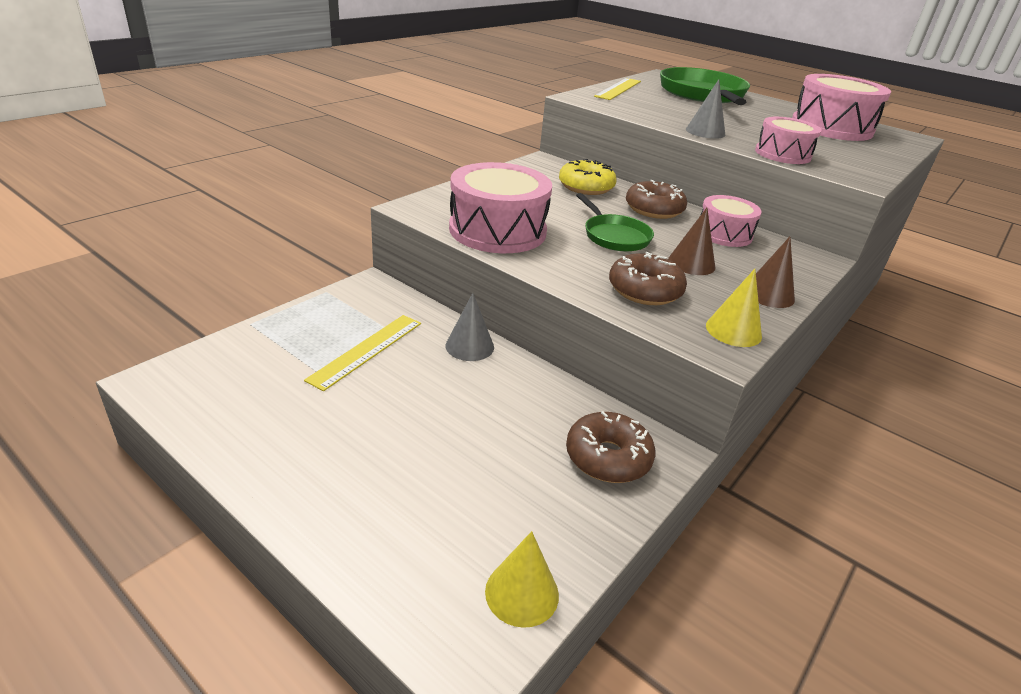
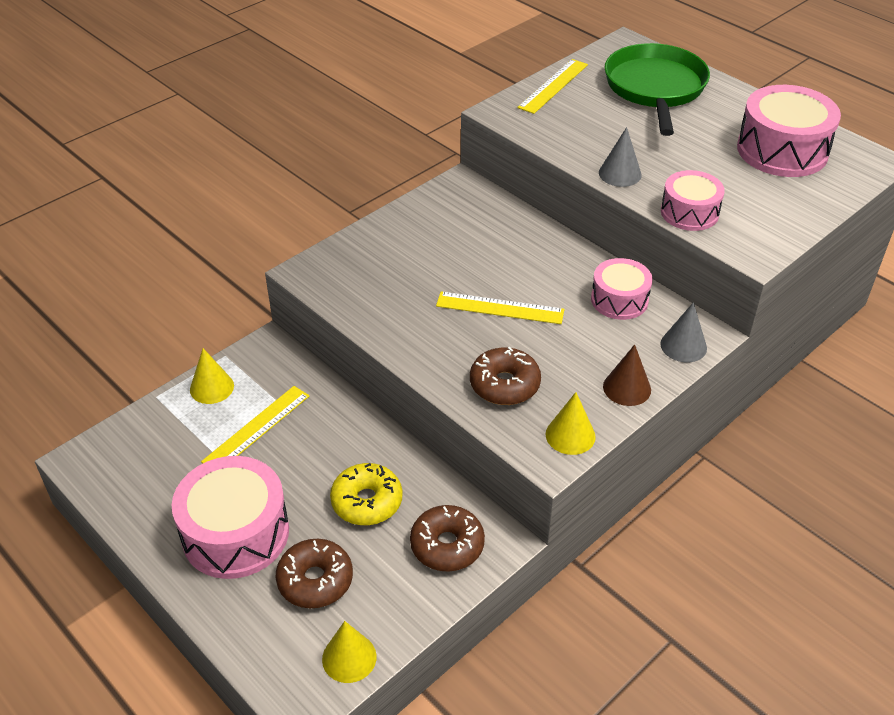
camera: 10 degrees right, 10 degrees up
grey cone [445,293,494,361] -> grey cone moved to [660,302,707,362]
pink drum [449,162,552,253] -> pink drum moved to [172,456,289,579]
yellow donut [559,159,617,195] -> yellow donut moved to [330,463,402,525]
green pan [576,193,654,252] -> yellow ruler [436,291,564,324]
brown donut [626,180,687,219] -> brown donut moved to [276,539,353,608]
brown cone [668,208,715,275] -> none
none -> yellow cone [190,348,234,404]

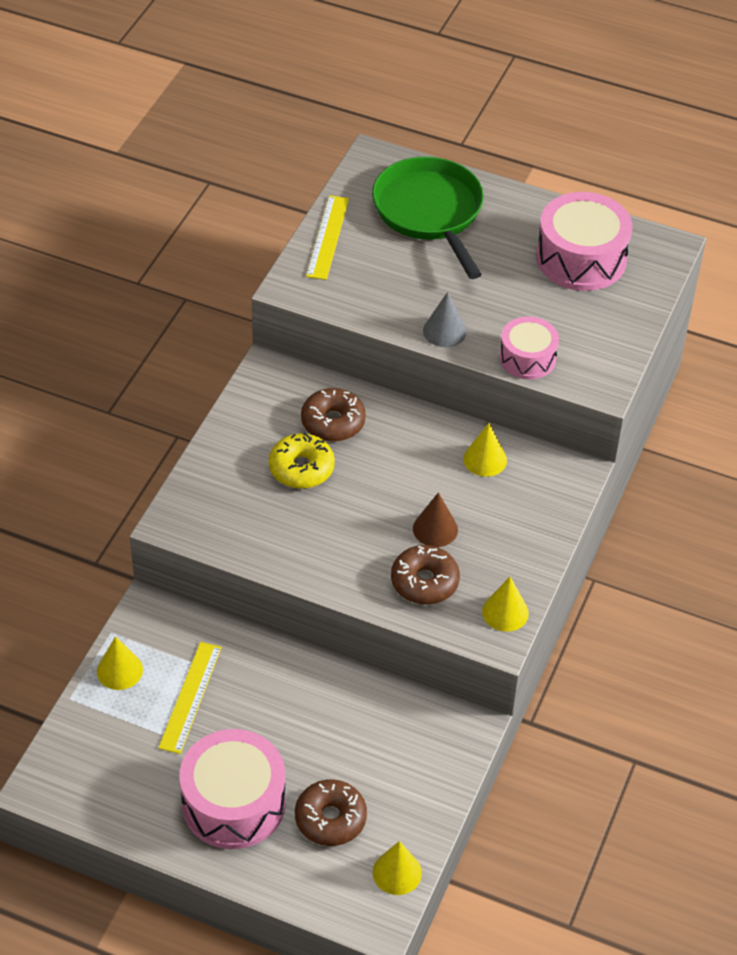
camera: 25 degrees left, 5 degrees up
yellow donut [330,463,402,525] -> yellow donut moved to [269,433,335,489]
brown donut [410,505,485,572] -> brown donut moved to [301,388,366,442]
yellow ruler [436,291,564,324] -> none
pink drum [591,258,653,320] -> yellow cone [463,423,507,477]
brown cone [603,344,651,406] -> brown cone moved to [413,492,458,547]
grey cone [660,302,707,362] -> none

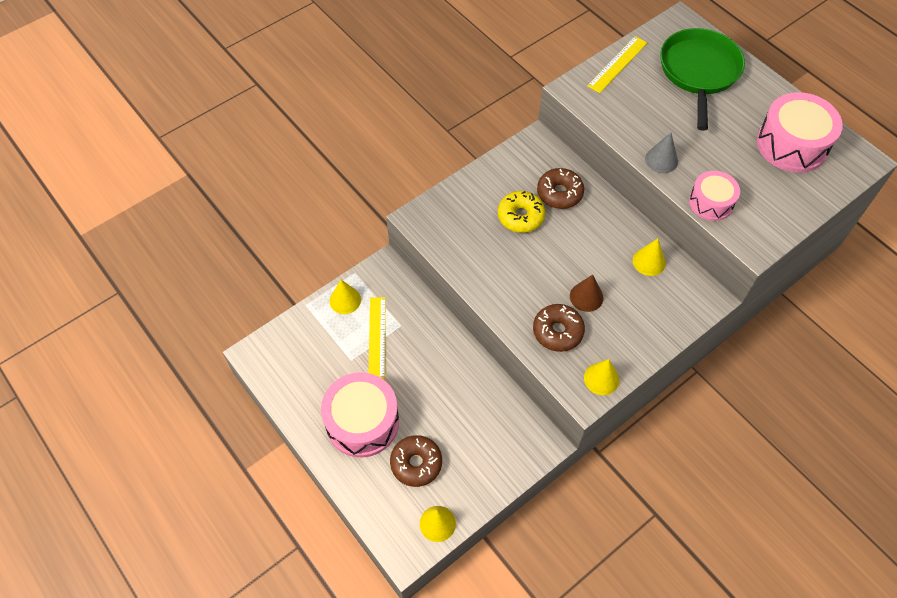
camera: 30 degrees right, 10 degrees up
yellow ruler [158,642,222,754] -> yellow ruler turned 45 degrees counterclockwise [369,297,386,380]

